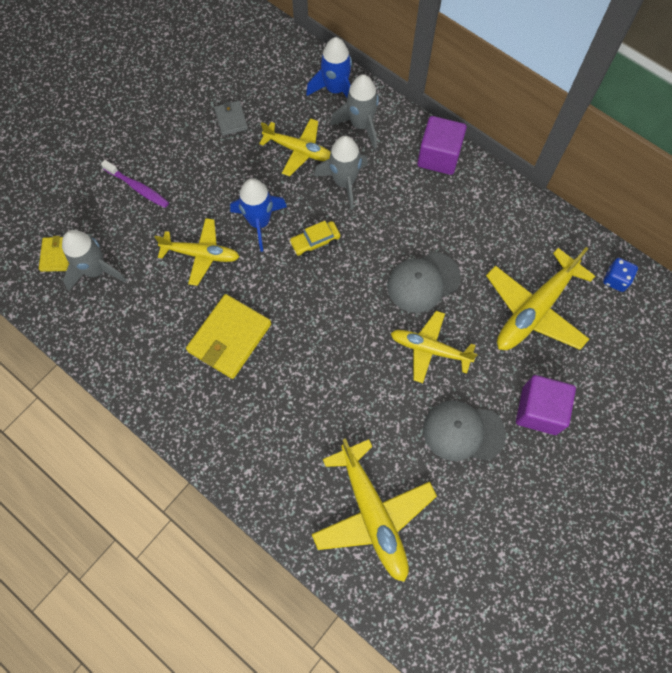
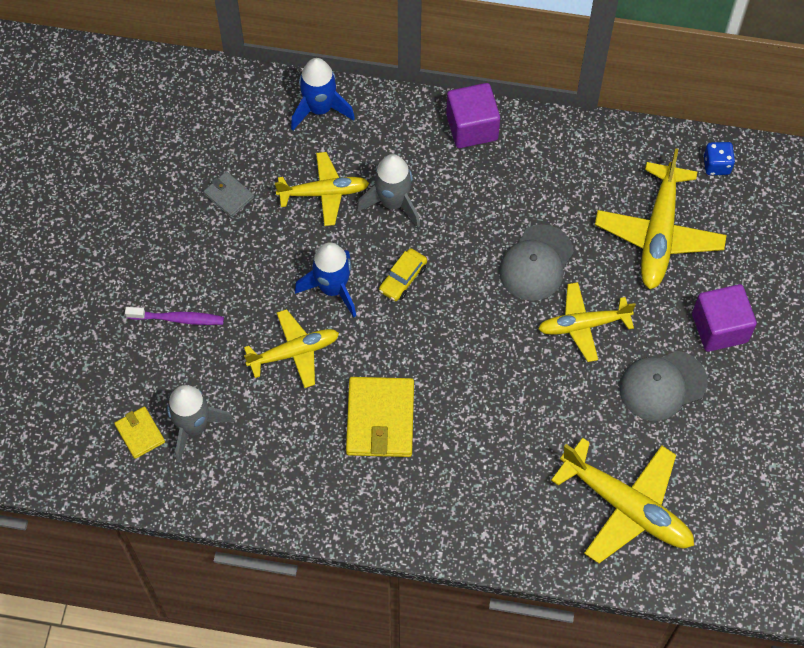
camera: 30 degrees left, 5 degrees down
grey rocket [330,75,379,149] -> none

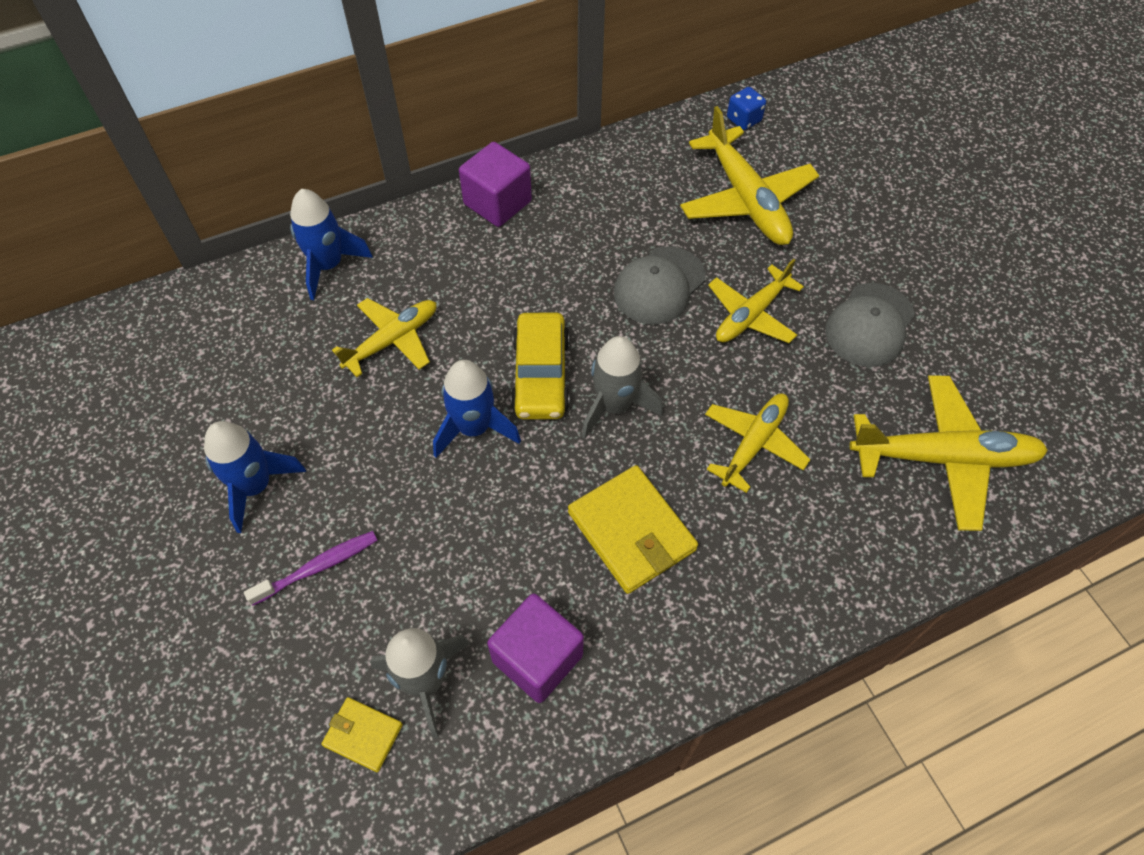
camera: 35 degrees left, 5 degrees down
grey wallet [203,171,254,218] -> none
yellow plane [244,309,339,388] -> yellow plane moved to [705,394,811,493]
grey rocket [356,154,420,228] -> grey rocket moved to [581,336,663,439]
yellow car [379,248,427,301] -> yellow car [511,313,570,420], size x1.68
grey cap [499,224,574,301] -> grey cap turned 45 degrees clockwise [614,246,705,324]
purple cube [692,284,757,352] -> purple cube moved to [487,594,584,703]
none -> blue rocket [204,421,306,533]

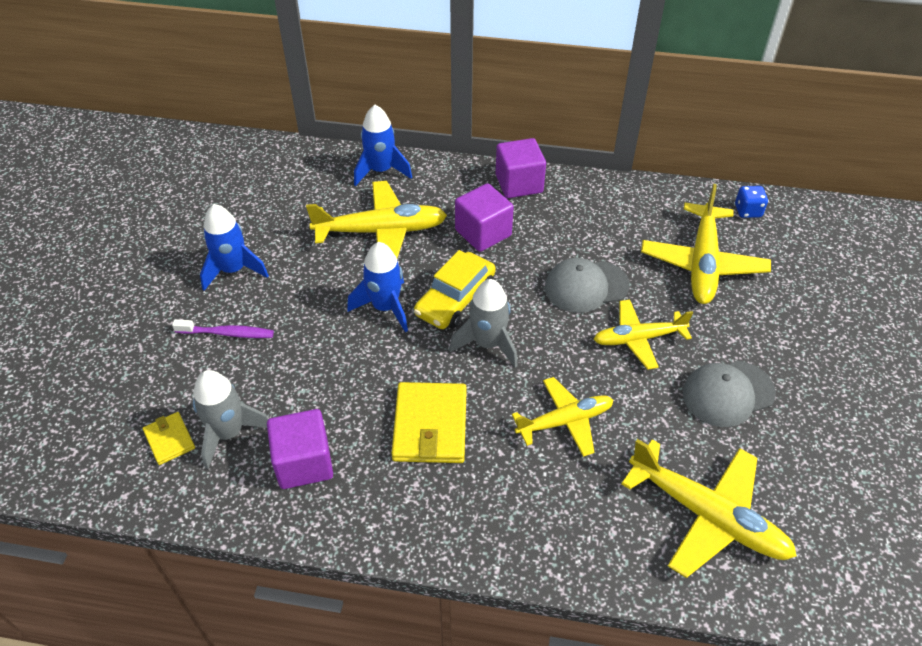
camera: 35 degrees right, 10 degrees down
yellow plane [332,298,436,377] -> yellow plane [306,181,447,258], size x1.53
none -> purple cube [455,183,514,252]

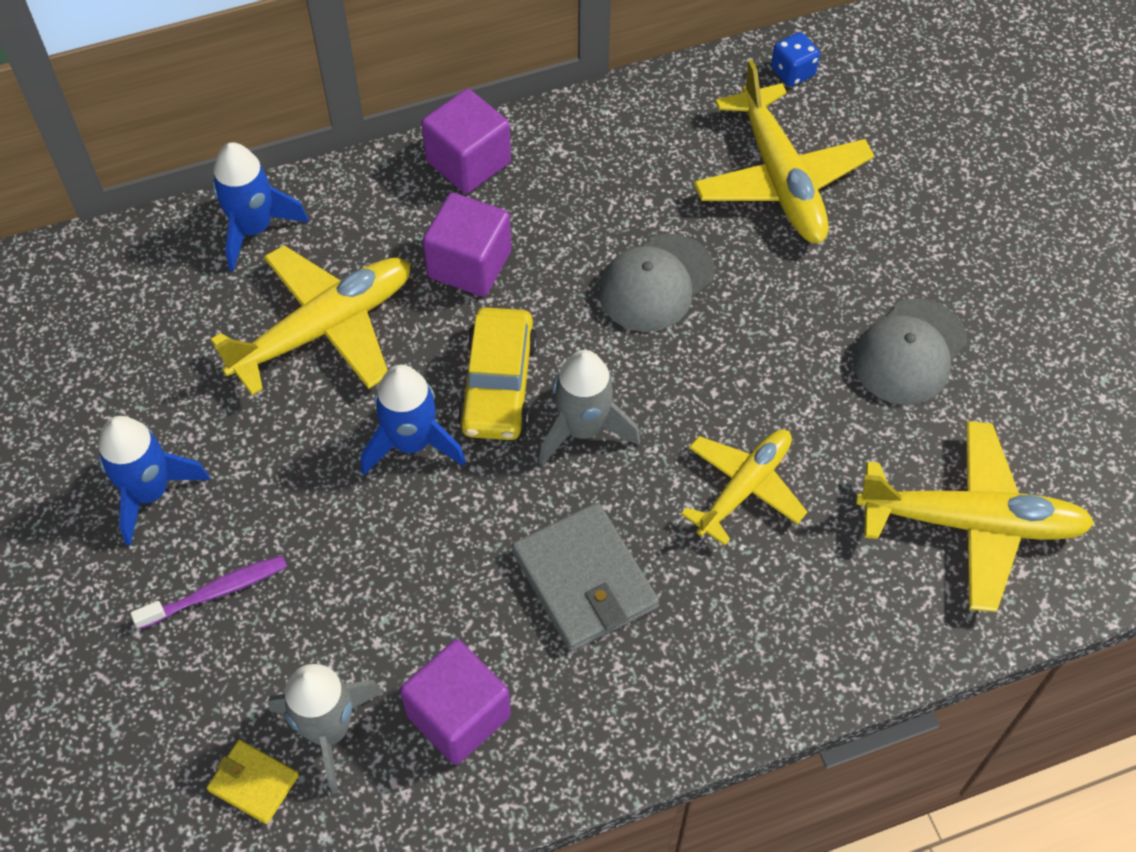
camera: 30 degrees left, 10 degrees up
yellow wallet [391,382,467,463] -> grey wallet [512,502,659,652]
yellow plane [594,300,693,370] -> none

